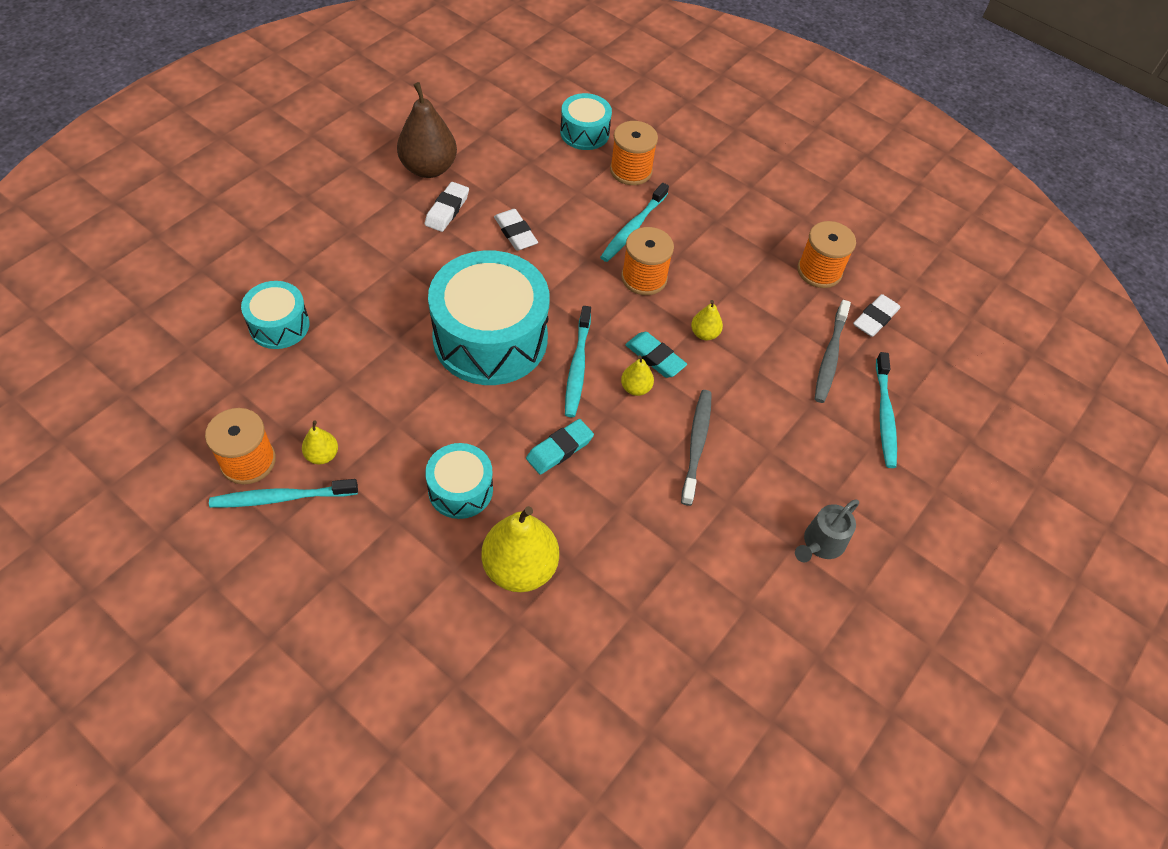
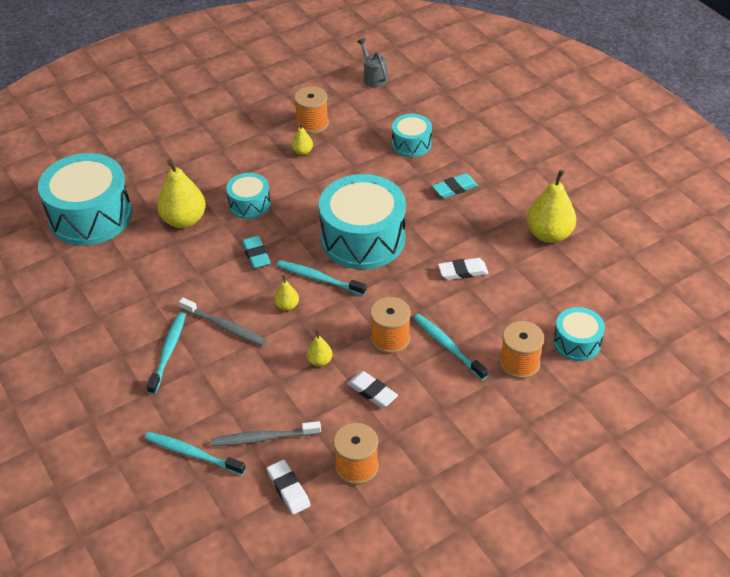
camera: 115 degrees right, 10 degrees down
turquoise toothbrush [209,479,358,508] -> turquoise toothbrush moved to [147,312,186,395]
brown pear [397,82,457,178] -> yellow pear [527,170,576,243]
white eraser [425,182,469,232] -> white eraser moved to [347,371,398,408]
turquoise eraser [625,332,687,378] -> turquoise eraser moved to [432,173,478,198]
grey watering can [795,499,859,562] -> grey watering can moved to [357,38,388,87]
grey toothbrush [815,300,851,403] -> grey toothbrush turned 45 degrees counterclockwise [210,421,321,446]
none -> turquoise drum [38,153,132,246]

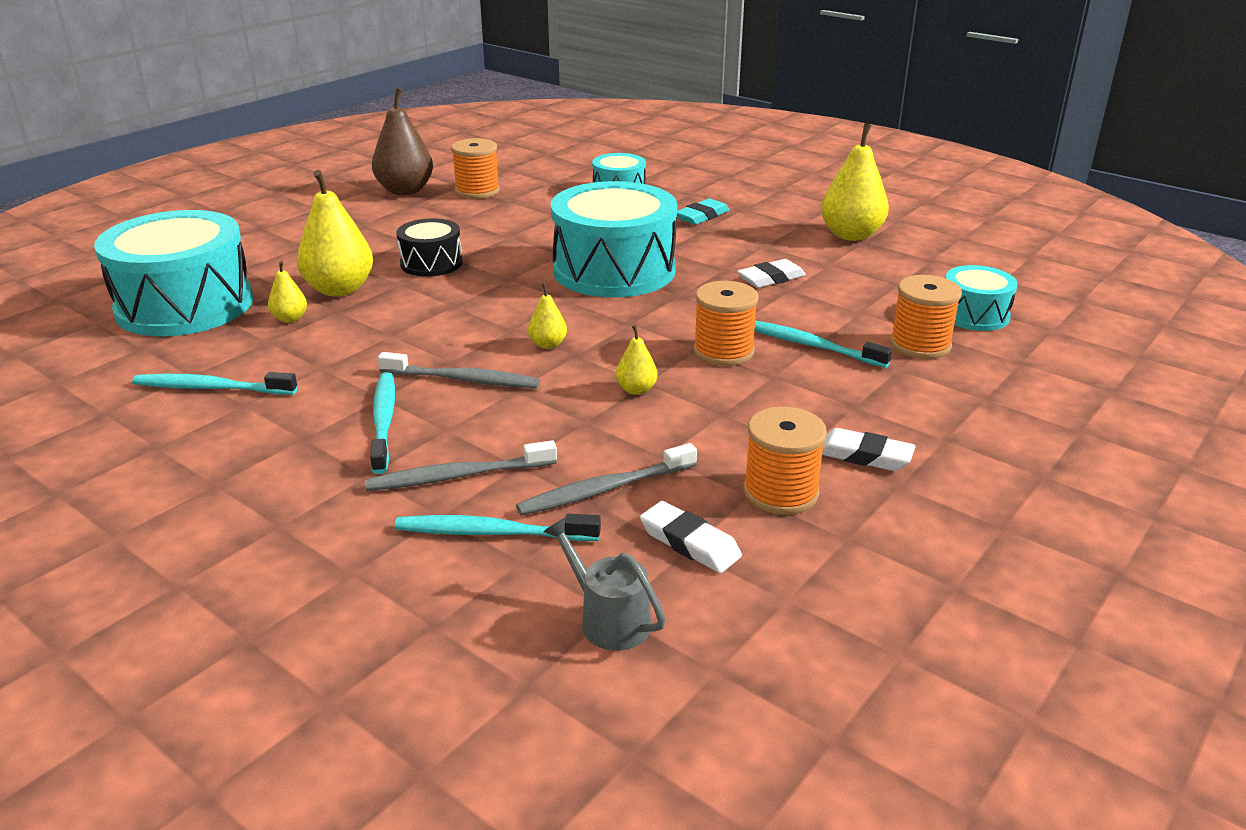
camera: 20 degrees left, 15 degrees down
turquoise drum [226,173,271,219] -> black drum [396,218,463,277]
turquoise eraser [242,236,271,269] -> none
turquoise toothbrush [277,260,367,296] -> turquoise toothbrush moved to [132,372,298,395]
yellow pear [291,123,313,155] -> yellow pear moved to [268,261,307,323]
white eraser [347,371,398,408] -> white eraser moved to [822,428,916,471]
grey watering can [357,38,388,87] -> grey watering can moved to [543,518,665,651]
none -> grey toothbrush [365,440,557,491]
none -> brown pear [372,87,433,195]

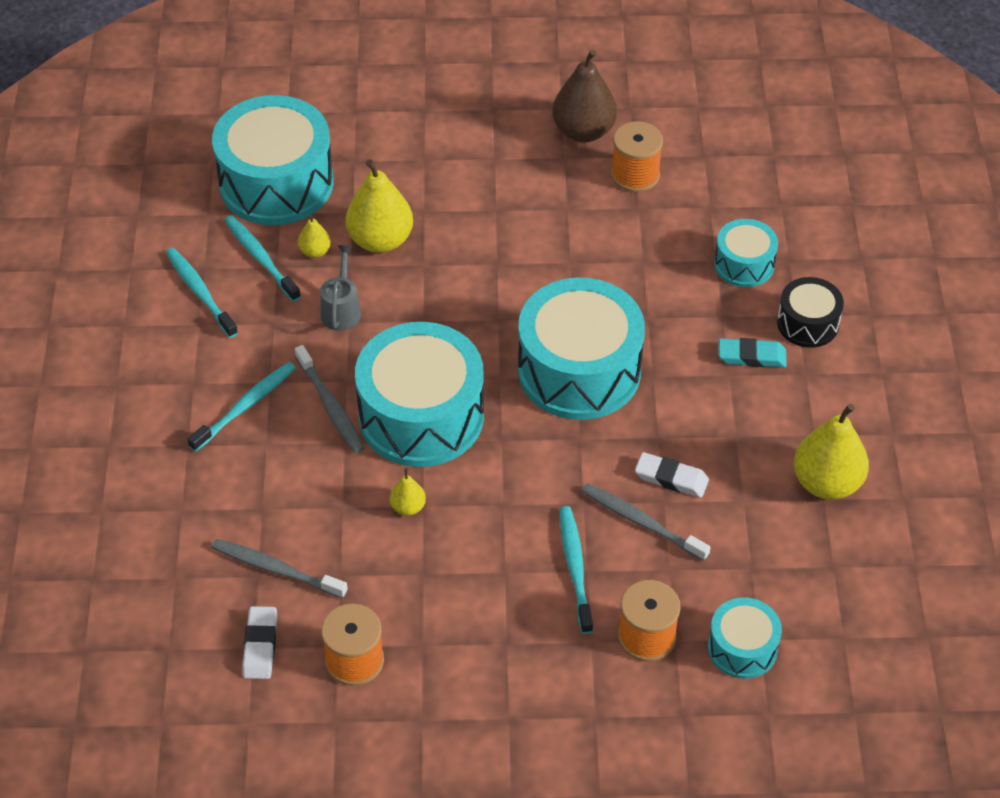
camera: 50 degrees right, 20 degrees up
grey toothbrush [365,440,557,491] -> grey toothbrush moved to [582,483,711,561]
turquoise toothbrush [395,514,601,541] -> turquoise toothbrush moved to [224,216,301,302]
black drum [396,218,463,277] -> black drum moved to [777,277,844,348]
yellow pear [528,283,567,349] -> turquoise drum [355,322,484,467]
grey watering can [543,518,665,651] -> grey watering can moved to [320,245,361,331]
orange spool [693,281,759,366] -> none
white eraser [822,428,916,471] -> none

